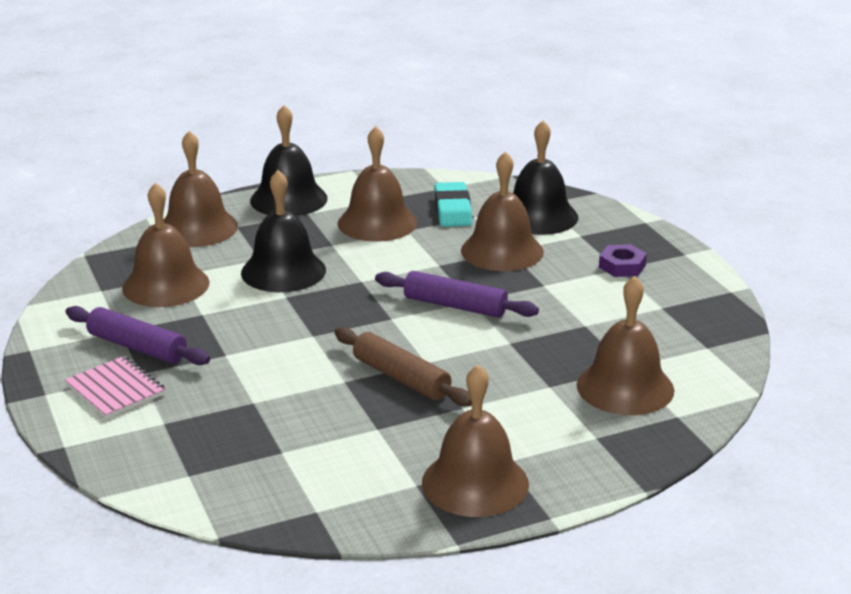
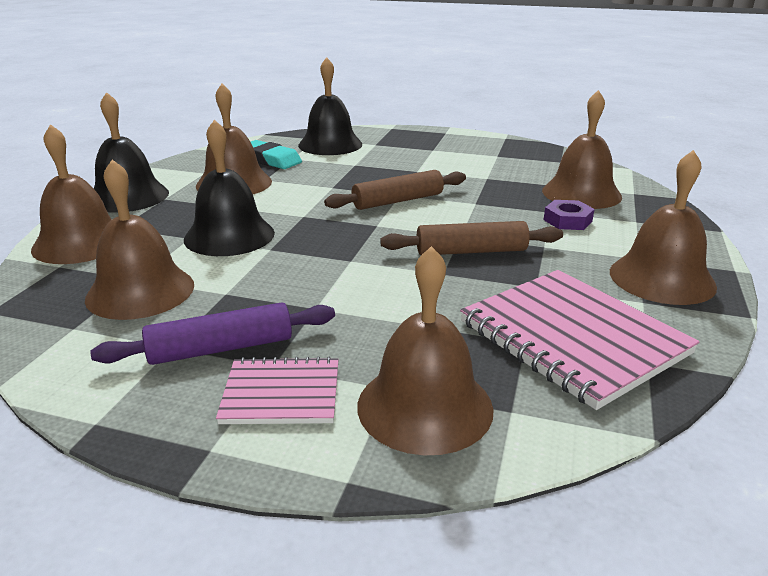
camera: 50 degrees left, 0 degrees up
purple rolling pin [375,271,539,318] -> brown rolling pin [324,170,466,210]
brown bell [461,152,544,271] -> brown bell moved to [357,246,493,455]
purple nut [599,244,647,277] -> purple nut moved to [544,200,595,230]
none -> pink notebook [460,270,699,410]

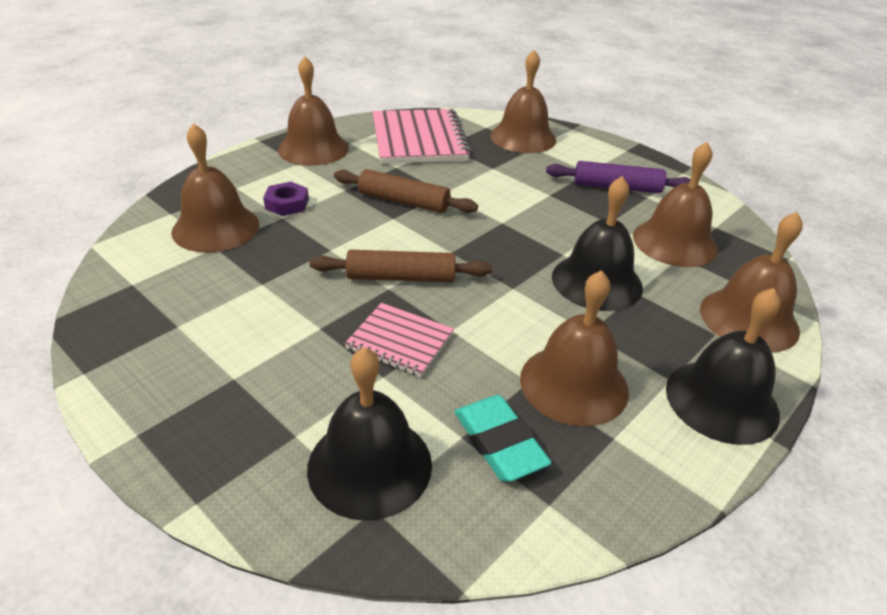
camera: 155 degrees left, 10 degrees up
pink notebook [216,357,339,424] -> pink notebook moved to [344,303,454,377]

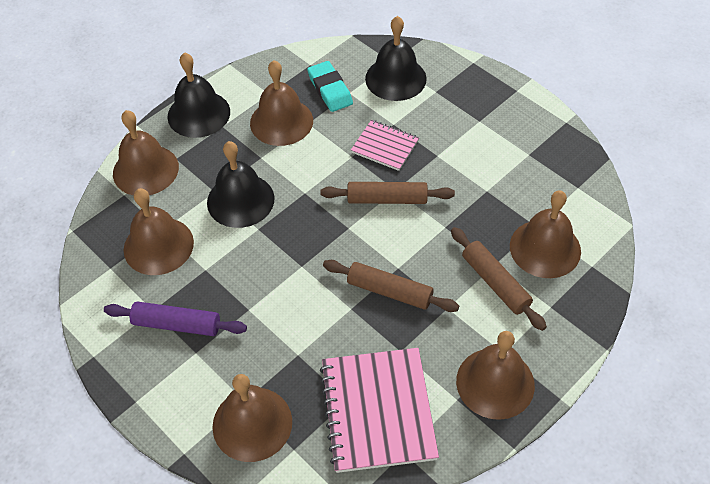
camera: 175 degrees left, 15 degrees up
purple nut [263,182,309,216] -> brown rolling pin [451,227,547,331]

